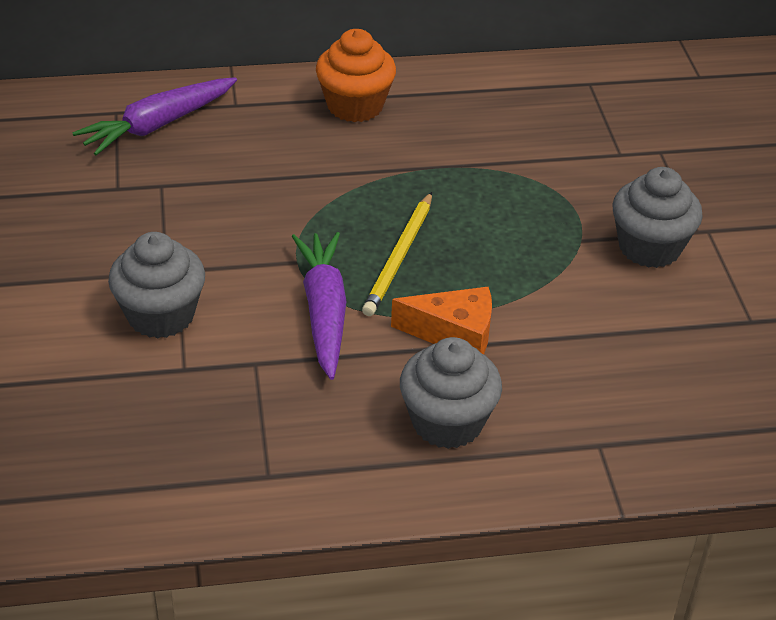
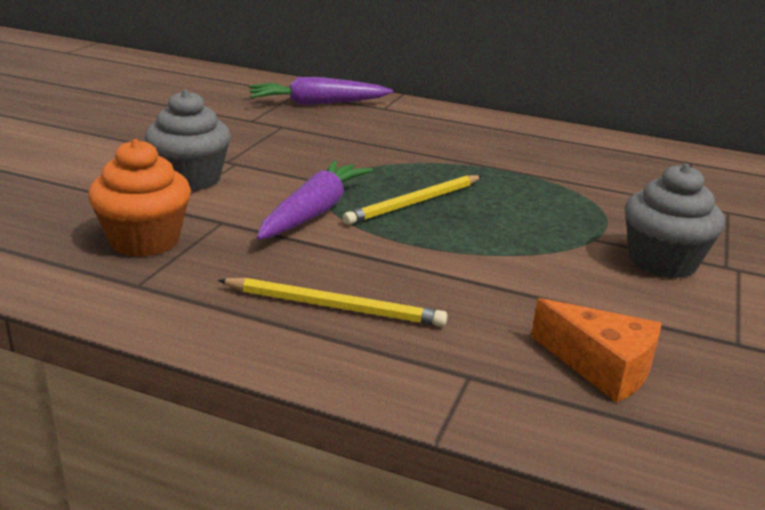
camera: 30 degrees right, 15 degrees down
orange cupcake [316,29,396,122] -> orange cupcake moved to [88,139,191,257]
orange cheese [391,287,492,355] -> orange cheese moved to [531,298,662,403]
grey cupcake [400,337,502,449] -> yellow pencil [218,278,447,327]

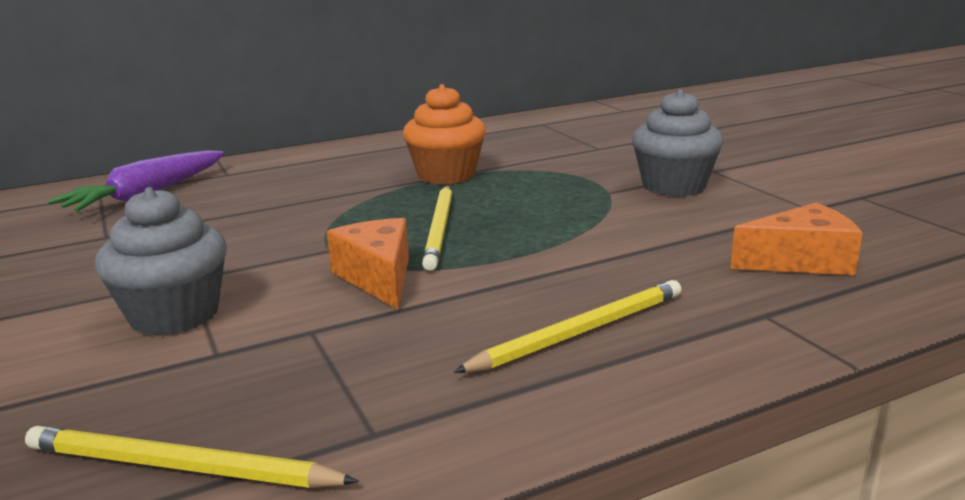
camera: 45 degrees left, 5 degrees down
orange cupcake [88,139,191,257] -> orange cupcake moved to [403,84,486,184]
purple carrot [256,160,373,240] -> orange cheese [327,218,409,309]
none -> yellow pencil [25,426,359,488]

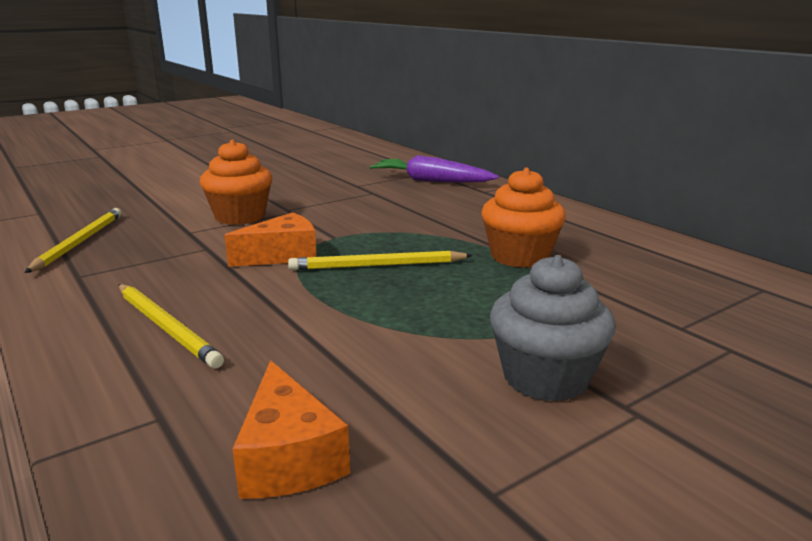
camera: 80 degrees right, 0 degrees up
grey cupcake [95,187,227,336] -> orange cupcake [200,140,272,225]

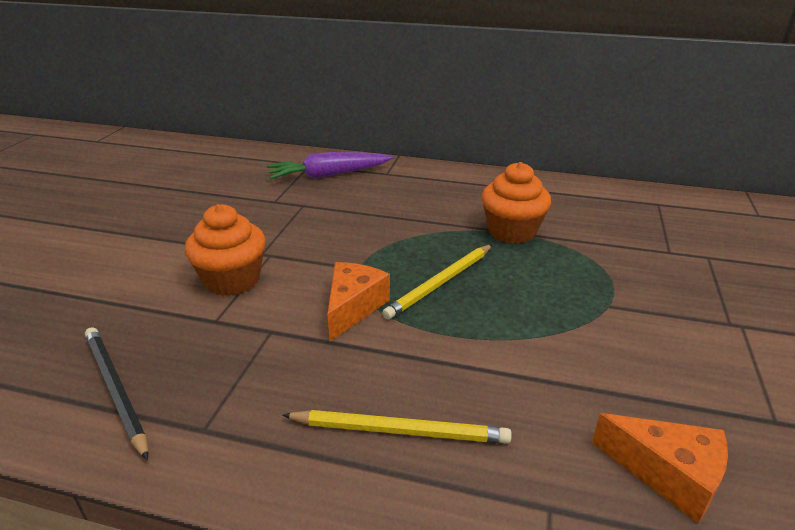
camera: 40 degrees left, 10 degrees up
yellow pencil [25,208,122,273] -> black pencil [85,327,148,460]
grey cupcake [490,255,615,402] -> none

